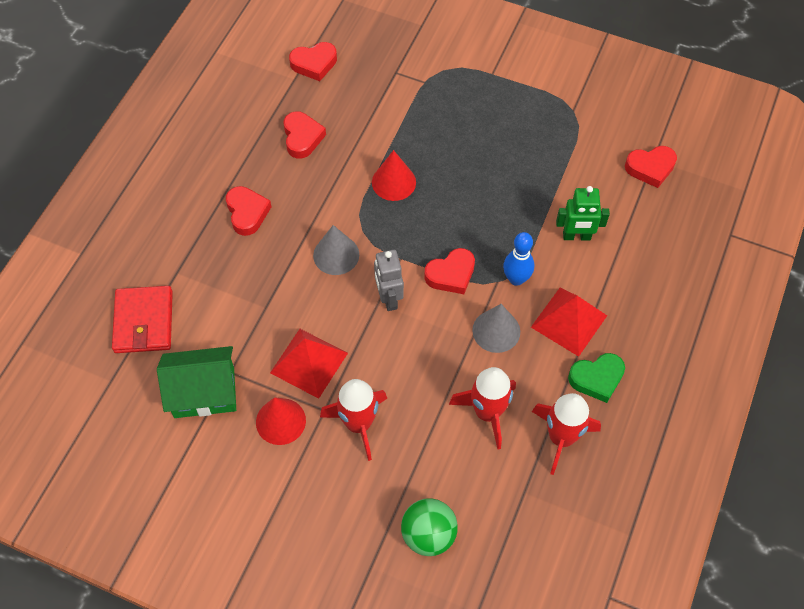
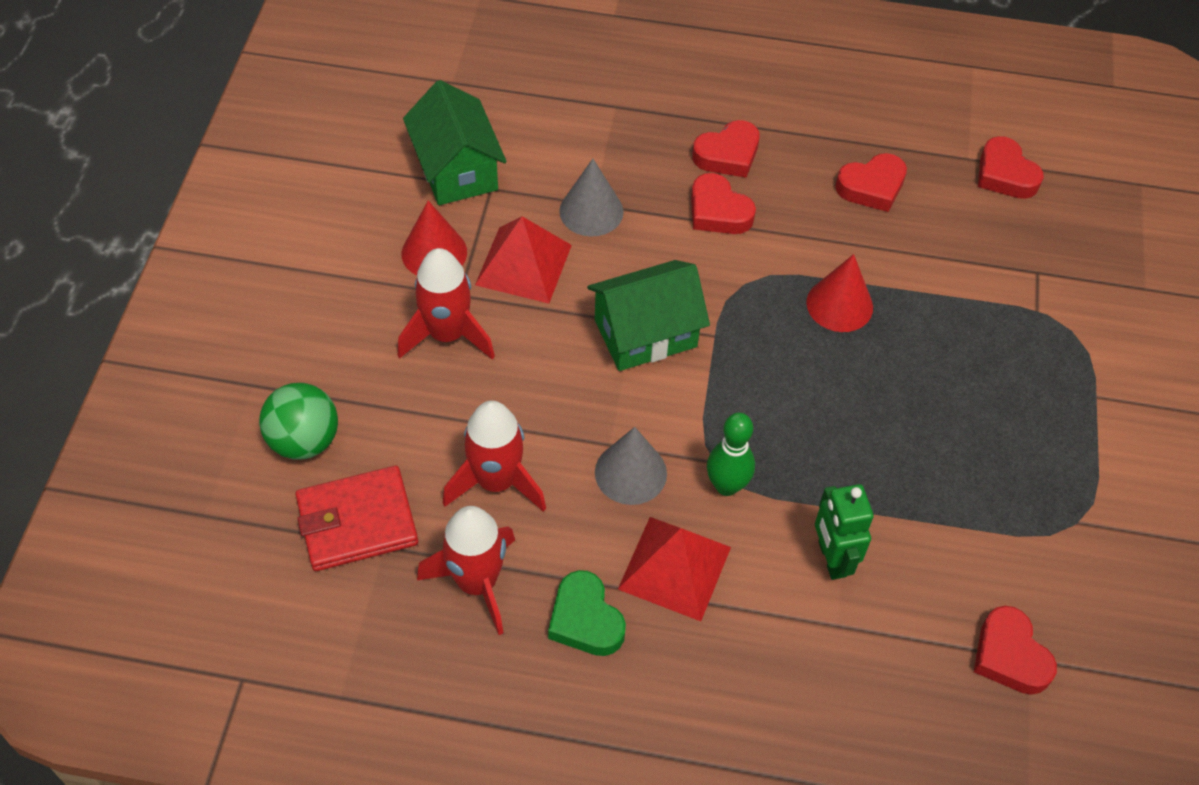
camera: 75 degrees right, 5 degrees down
red wallet [112,286,173,353] -> red wallet moved to [295,466,418,571]
grey cone [313,225,359,275] -> grey cone moved to [559,159,624,237]
grey robot [374,250,404,311] -> green house [587,260,710,371]
red heart [424,248,475,294] -> red heart moved to [691,173,756,234]
blue bowling pin [503,232,534,286] -> green bowling pin [707,413,755,496]

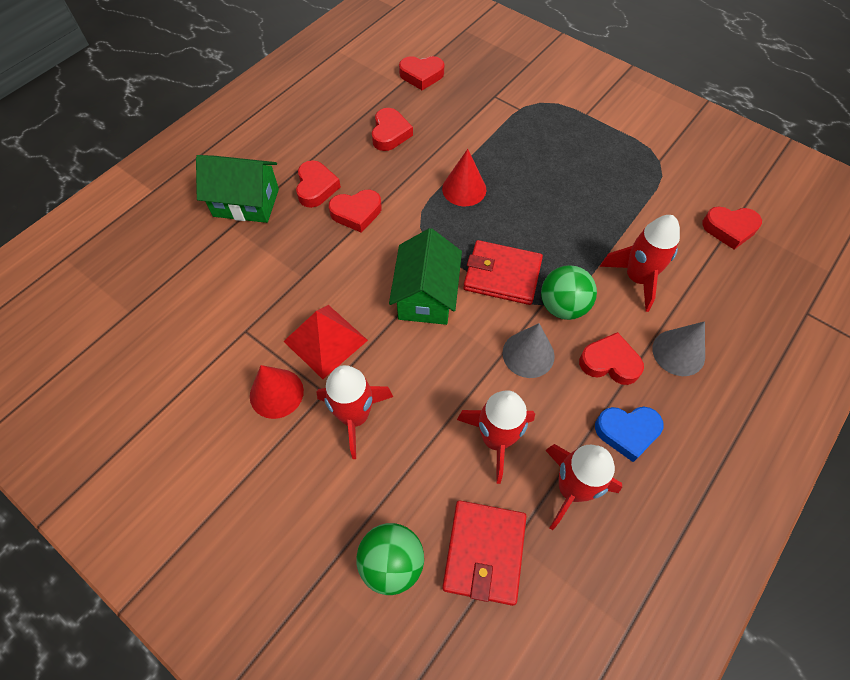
camera: 60 degrees left, 5 degrees up
green house [403,80,507,205] -> green house moved to [196,155,279,223]
green heart [548,570,626,656] -> blue heart [595,407,663,462]
grey cone [559,159,624,237] -> grey cone moved to [652,321,705,376]
red pyramid [618,517,731,621] -> red heart [579,332,644,385]
green bowling pin [707,413,755,496] -> green ball [541,265,597,320]
green robot [815,484,874,580] -> red rocket [600,215,680,312]
none -> red wallet [463,240,543,305]

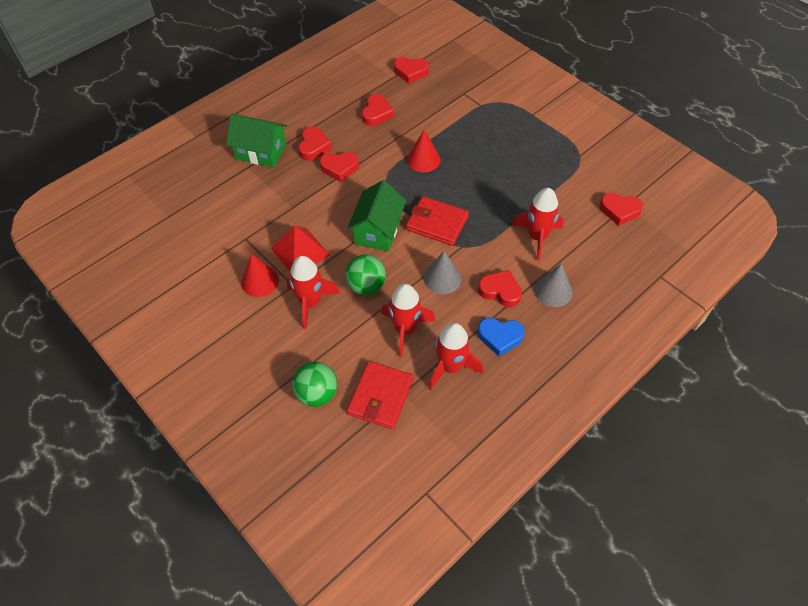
camera: 10 degrees right, 5 degrees down
green ball [541,265,597,320] -> green ball moved to [345,254,386,295]

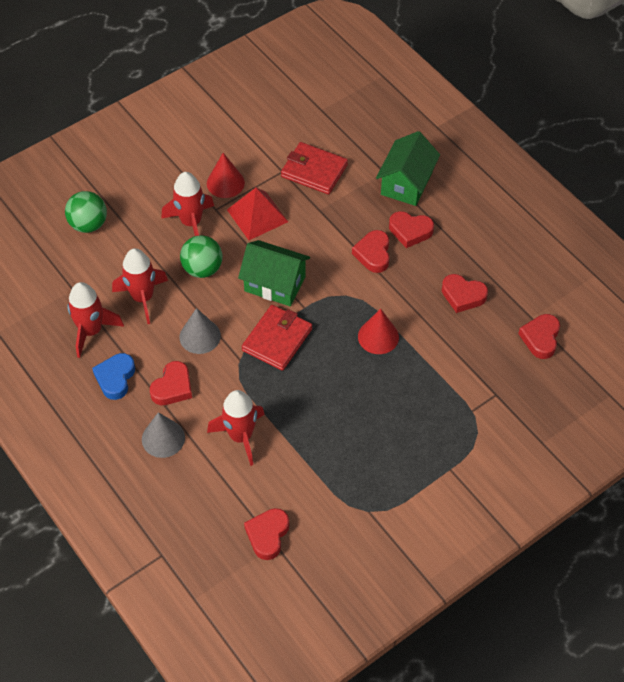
camera: 95 degrees right, 0 degrees up
red wallet [347,361,413,429] -> red wallet moved to [281,142,348,194]

